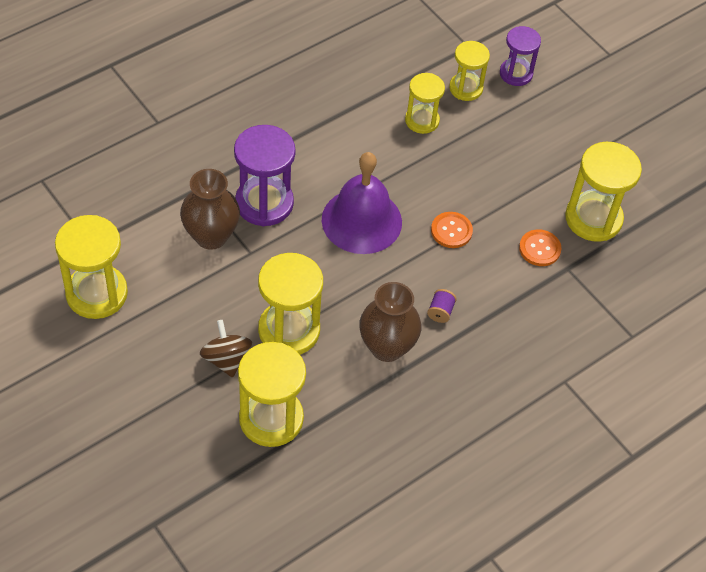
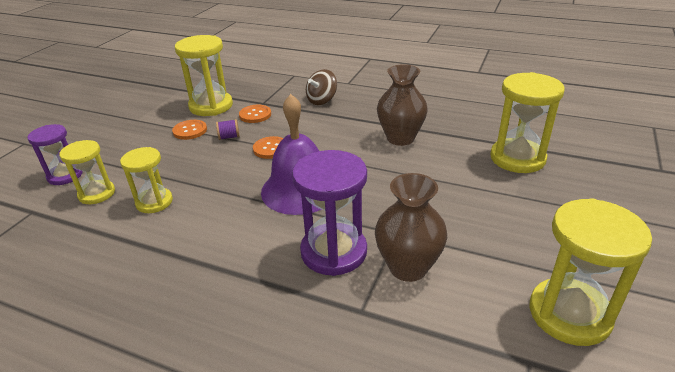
camera: 115 degrees left, 20 degrees down
brown spinning top [200,320,252,378] -> brown spinning top moved to [306,69,337,105]
yellow hourglass [258,253,323,355] -> none
purple spool [427,289,457,323] -> purple spool moved to [216,119,240,140]
none -> orange button [172,120,207,140]

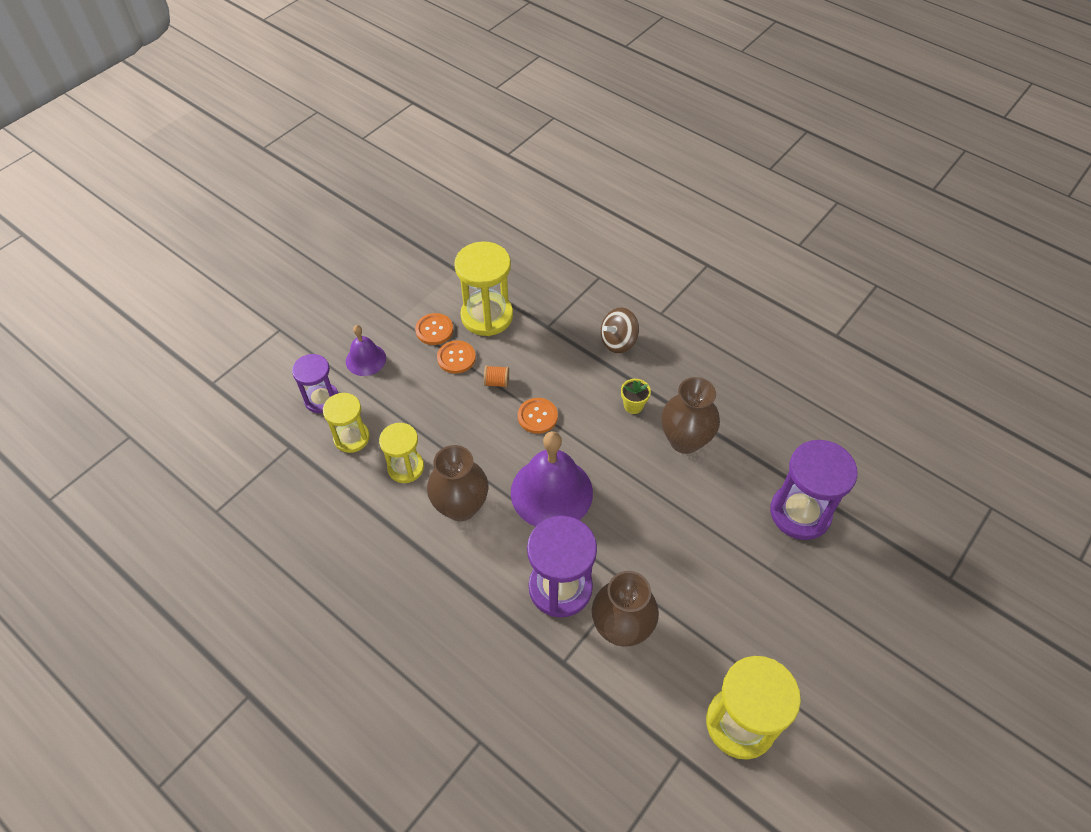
camera: 15 degrees right, 20 degrees up
purple spool [216,119,240,140] -> orange spool [484,365,509,388]
orange button [239,105,271,123] -> orange button moved to [415,313,453,345]
yellow hourglass [490,72,565,173] -> purple hourglass [770,440,858,540]
none -> purple bell [346,325,386,376]
none -> brown vase [427,445,488,521]
none -> yellow flower pot [621,379,651,414]

